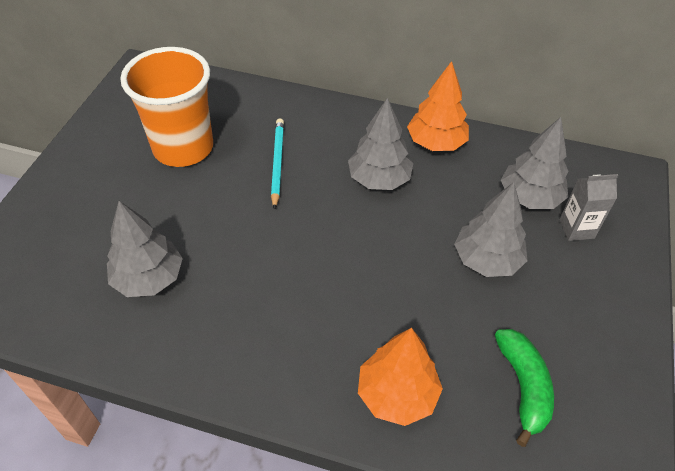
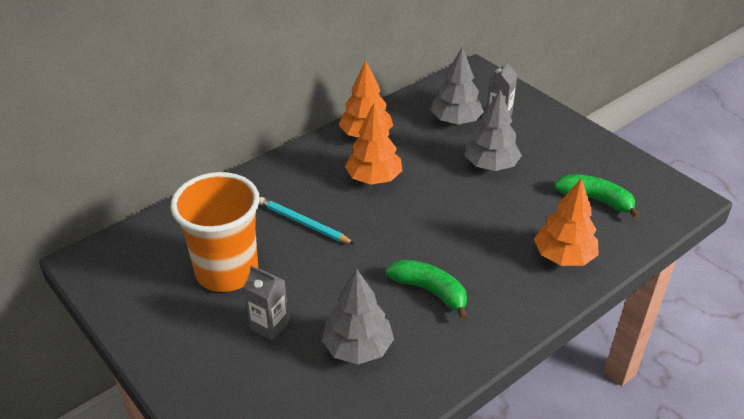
camera: 55 degrees left, 10 degrees down
grey tree [348,98,413,190] -> orange tree [345,102,403,185]
none -> grey carton [244,265,289,341]
none -> green banana [386,259,468,320]

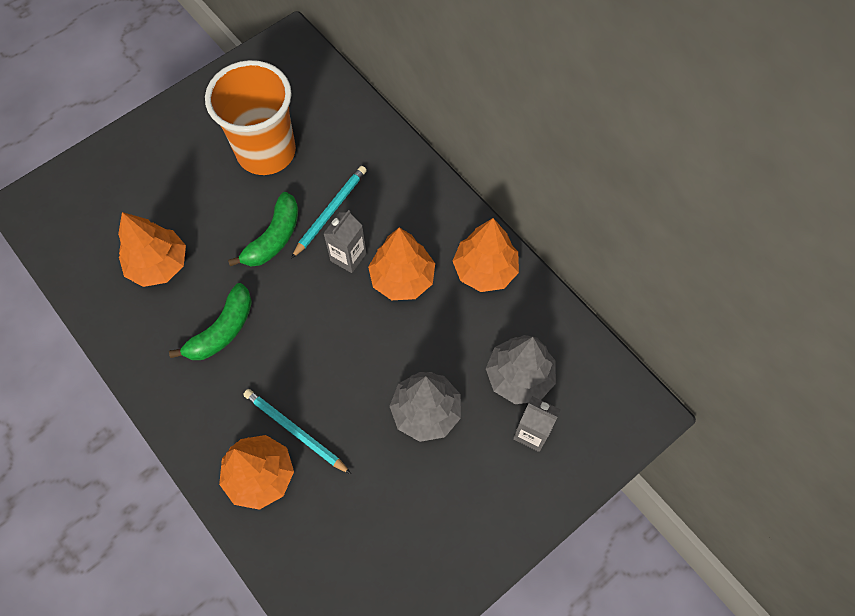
camera: 90 degrees right, 25 degrees up
grey carton [244,265,289,341] -> grey carton moved to [323,210,366,273]
grey tree [322,269,394,364] -> orange tree [118,212,186,287]
green banana [554,174,640,219] -> green banana moved to [228,192,298,267]
none -> turquoise pencil [243,389,351,474]

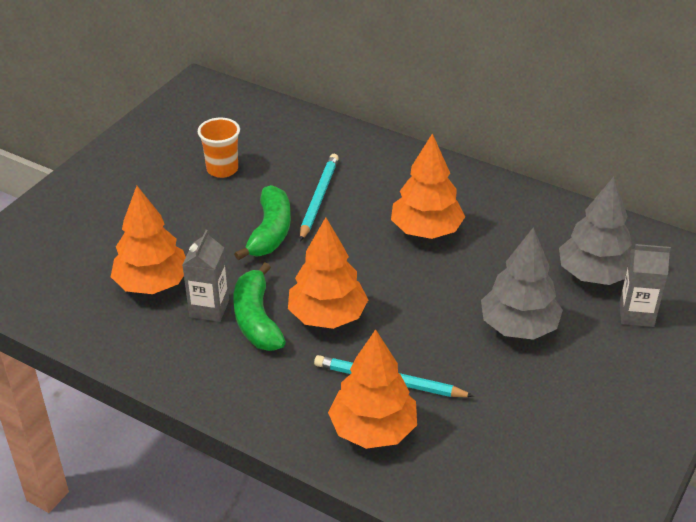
camera: 20 degrees left, 25 degrees down
green banana [169,283,252,360] -> green banana turned 150 degrees clockwise [233,262,286,351]
orange cup [205,60,296,175] -> orange cup [198,117,240,178], size x0.48
grey carton [323,210,366,273] -> grey carton moved to [182,230,229,322]
orange tree [453,218,519,292] -> orange tree moved to [288,217,368,329]

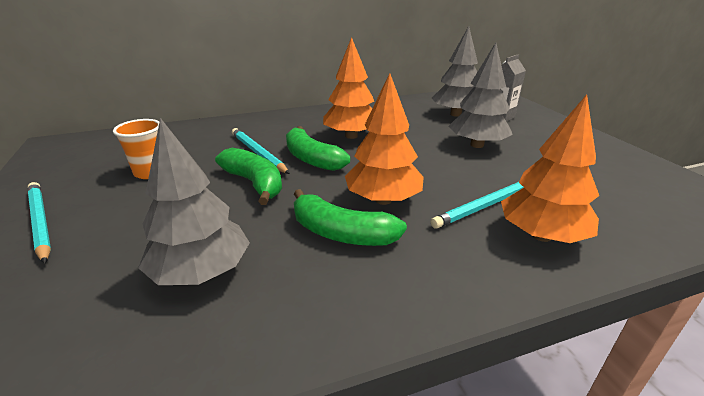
camera: 50 degrees left, 10 degrees down
orange tree [111,186,186,294] -> grey tree [138,118,250,285]
grey carton [182,230,229,322] -> none
none -> turquoise pencil [28,182,51,264]
none -> green banana [286,126,350,171]

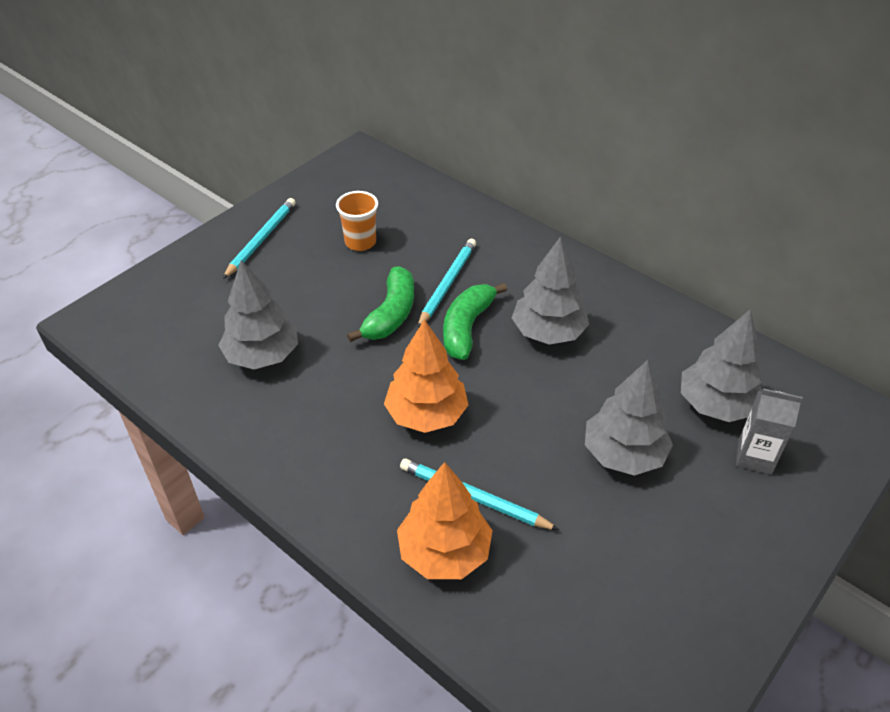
camera: 60 degrees right, 15 degrees up
green banana [294,189,407,246] -> none
orange tree [323,37,374,139] -> grey tree [512,236,589,345]

